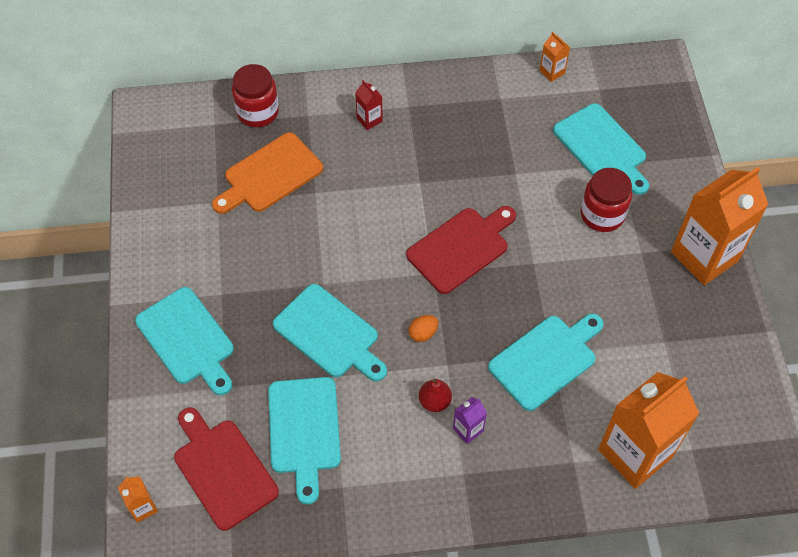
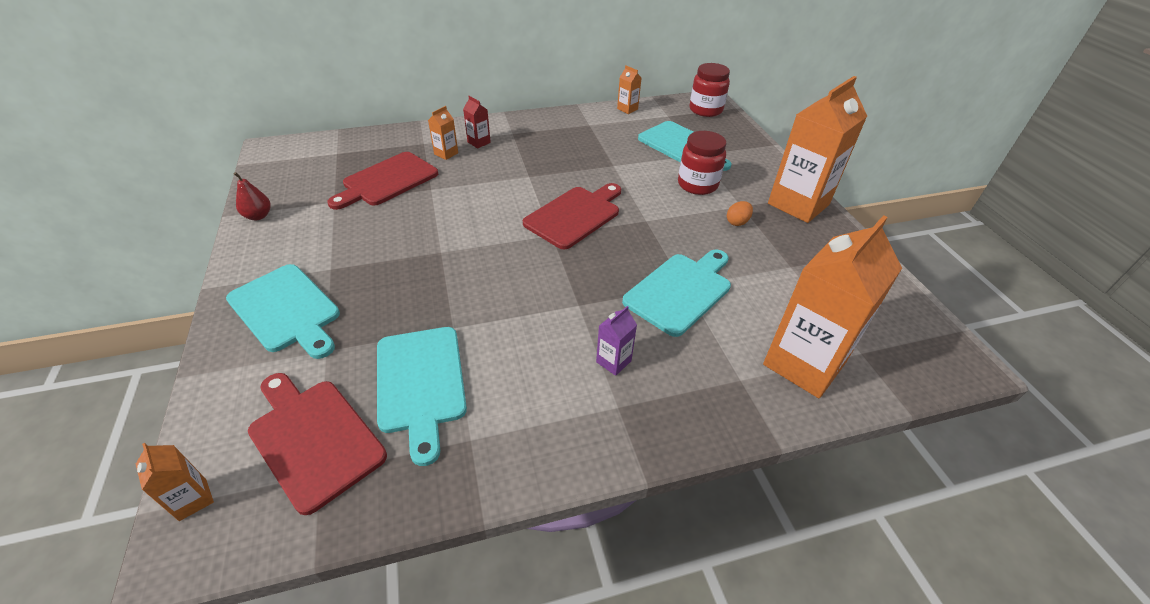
camera: 10 degrees left, 15 degrees down
orange cutting board [212,132,323,214] -> red cutting board [327,152,438,210]
red jar [232,64,279,127] -> red jar moved to [689,63,730,117]
turquoise cutting board [273,284,387,381] -> none
orange egg [409,315,438,342] -> orange egg moved to [727,201,753,226]
red pear [419,378,452,412] -> red pear moved to [234,172,271,220]
none -> orange carton [428,106,458,160]

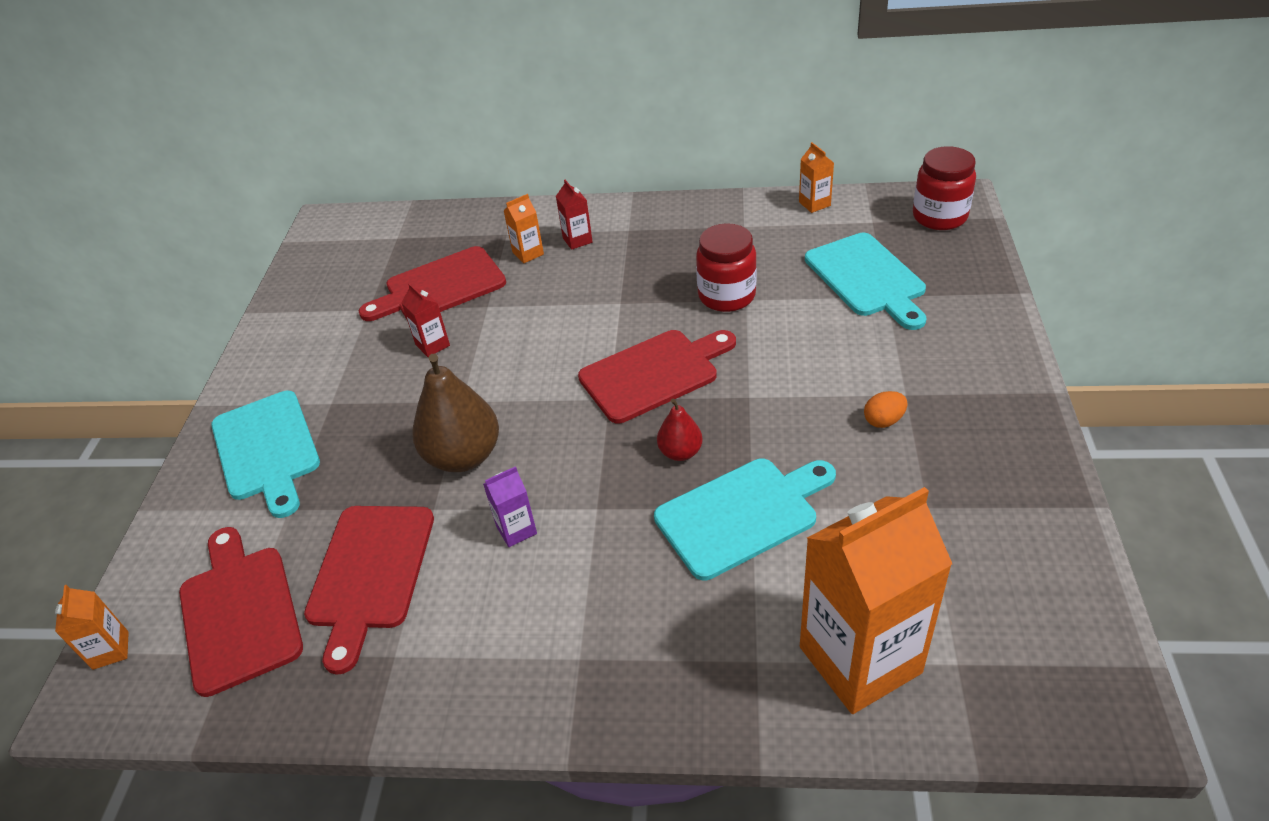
camera: 25 degrees right, 0 degrees up
red pear [234,172,271,220] -> red pear moved to [657,398,703,461]
turquoise cutting board [377,327,467,466] -> red cutting board [304,506,434,675]
purple carton [596,306,637,376] -> purple carton moved to [483,466,537,547]
red jar [678,131,726,195] -> red jar moved to [696,223,757,312]
orange carton [768,76,867,223] -> none
none -> red carton [401,283,450,357]
none -> brown pear [412,354,499,472]

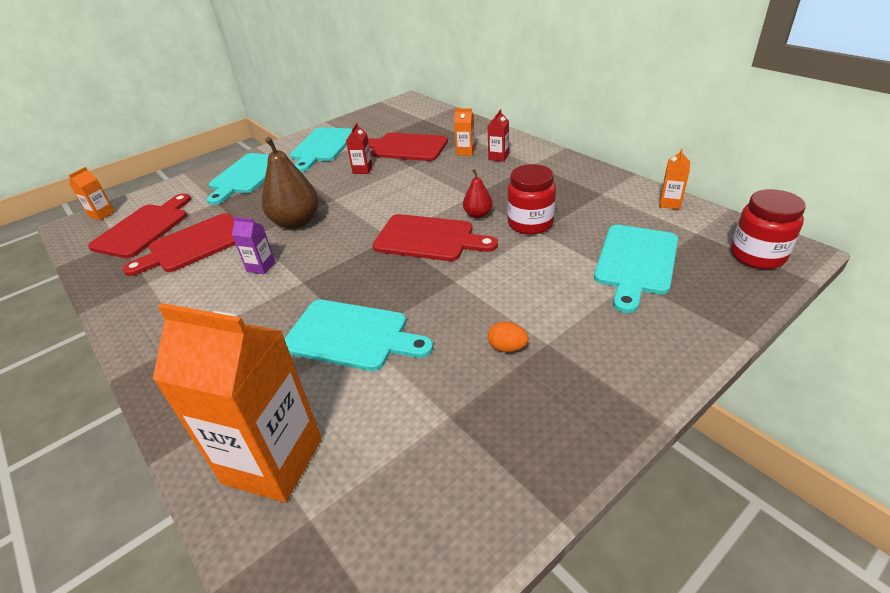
camera: 45 degrees right, 5 degrees down
red pear [657,398,703,461] -> red pear moved to [463,169,493,219]
none -> turquoise cutting board [290,127,352,172]

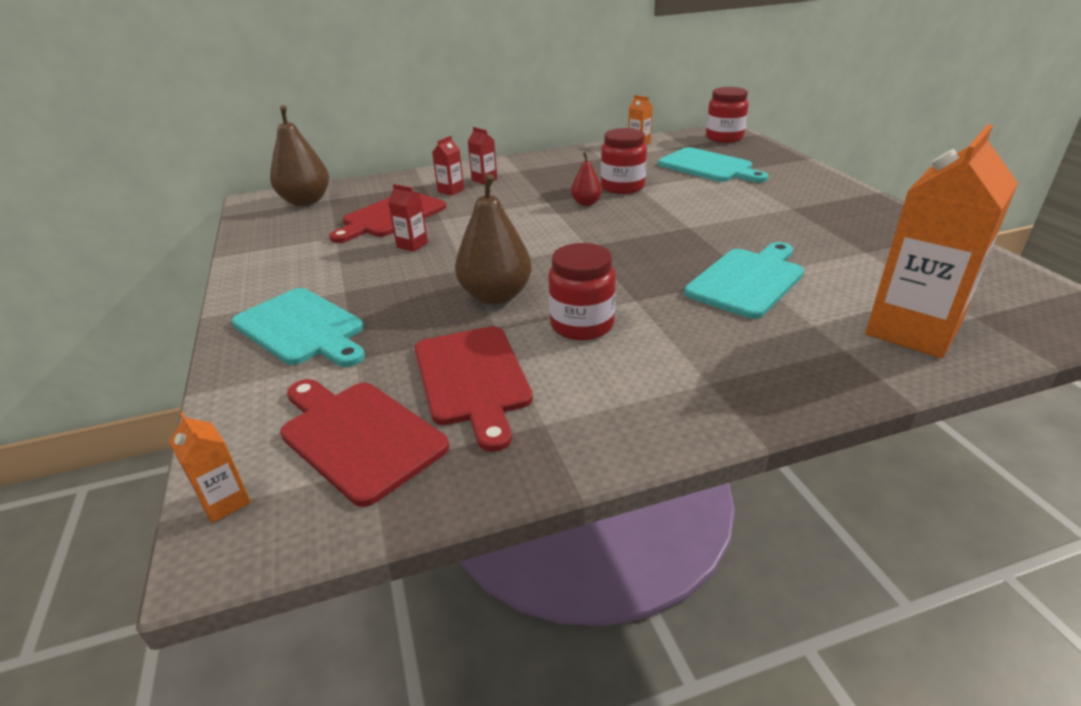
camera: 70 degrees left, 5 degrees down
purple carton [232,217,275,274] -> red jar [548,243,616,341]
turquoise cutting board [290,127,352,172] -> none
red cutting board [373,214,498,261] -> none
orange carton [454,108,475,156] -> red carton [432,136,464,196]
orange egg [488,322,528,352] -> none
none -> brown pear [270,105,329,206]

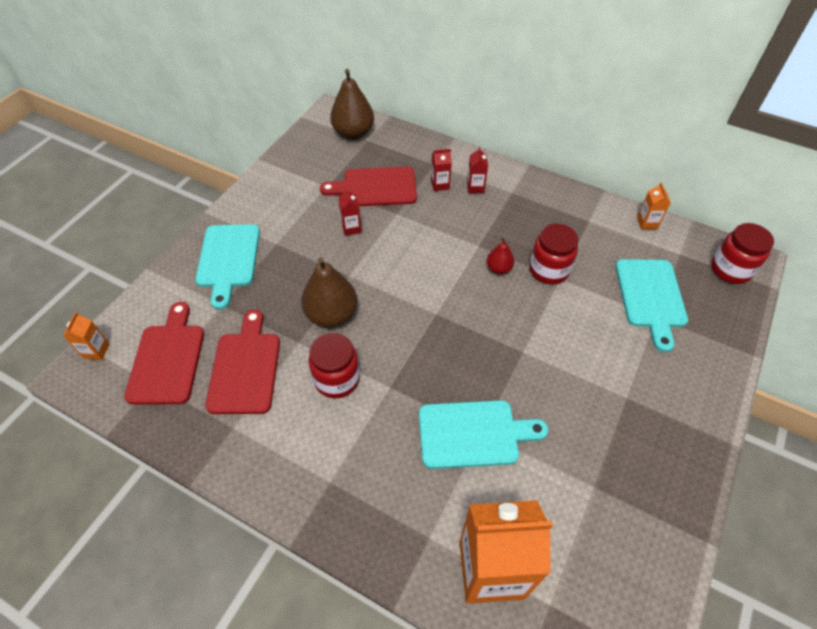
camera: 45 degrees right, 20 degrees up
red cutting board [415,326,533,452] -> red cutting board turned 150 degrees clockwise [205,309,280,414]

